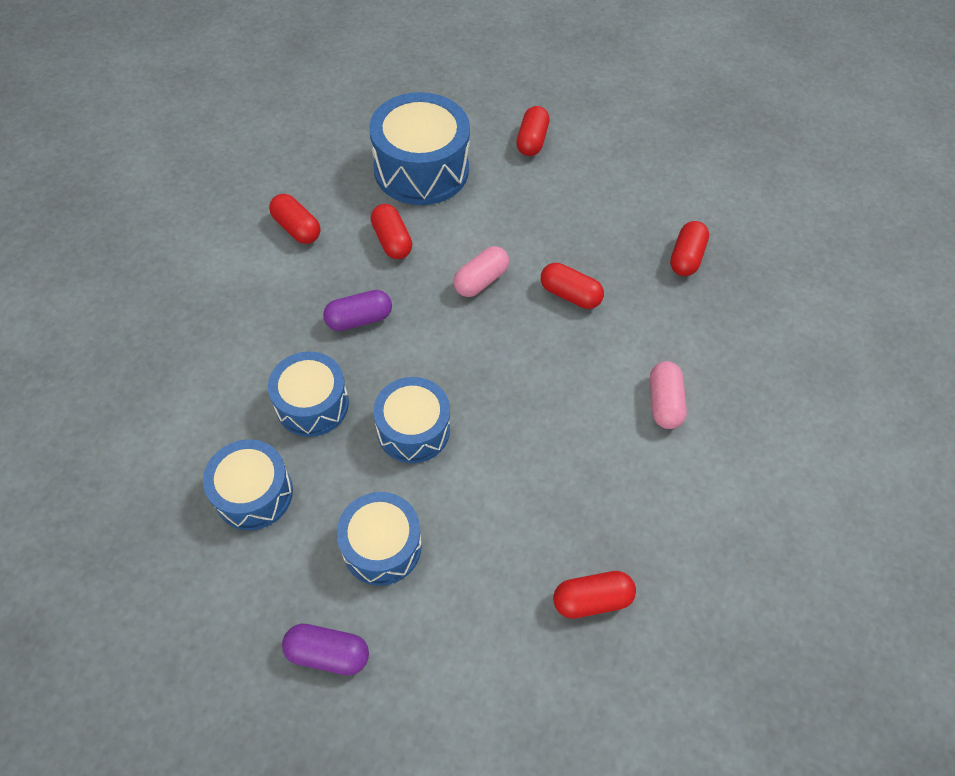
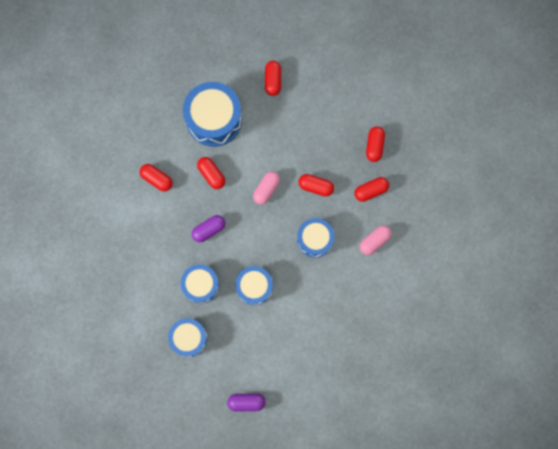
camera: 10 degrees left, 20 degrees up
blue drum [337,492,422,586] -> blue drum moved to [297,218,334,258]
red capsule [553,571,636,619] -> red capsule moved to [355,177,389,202]
pink capsule [650,361,687,429] -> pink capsule turned 60 degrees clockwise [360,225,391,255]

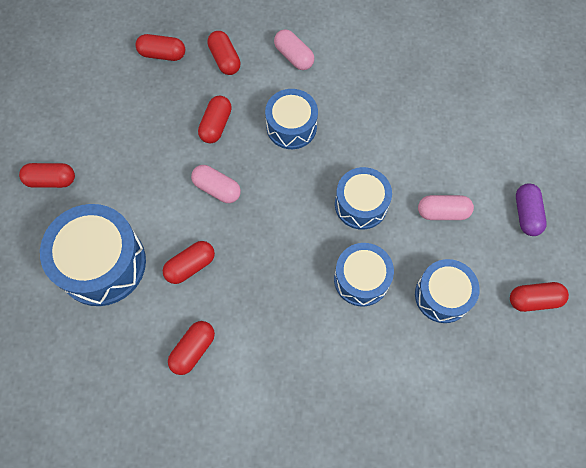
camera: 90 degrees left, 10 degrees down
purple capsule [192,215,226,242] -> none
none -> pink capsule [418,195,474,220]
none -> red capsule [510,282,569,312]

